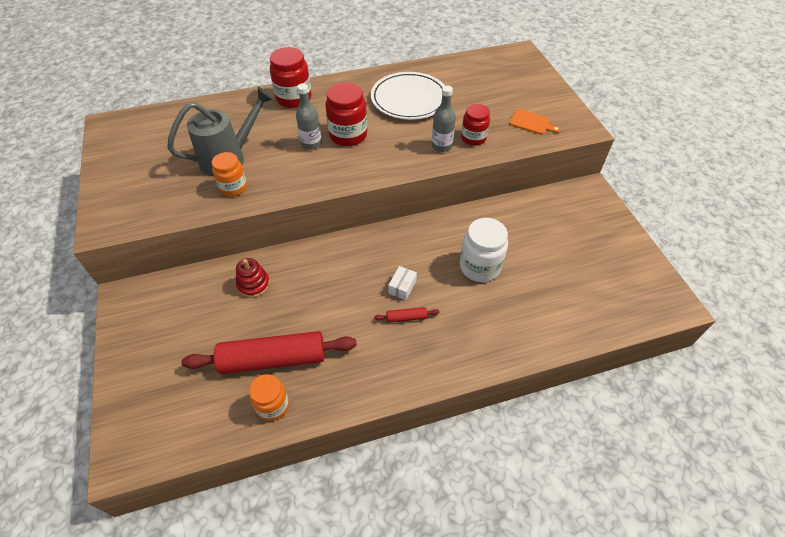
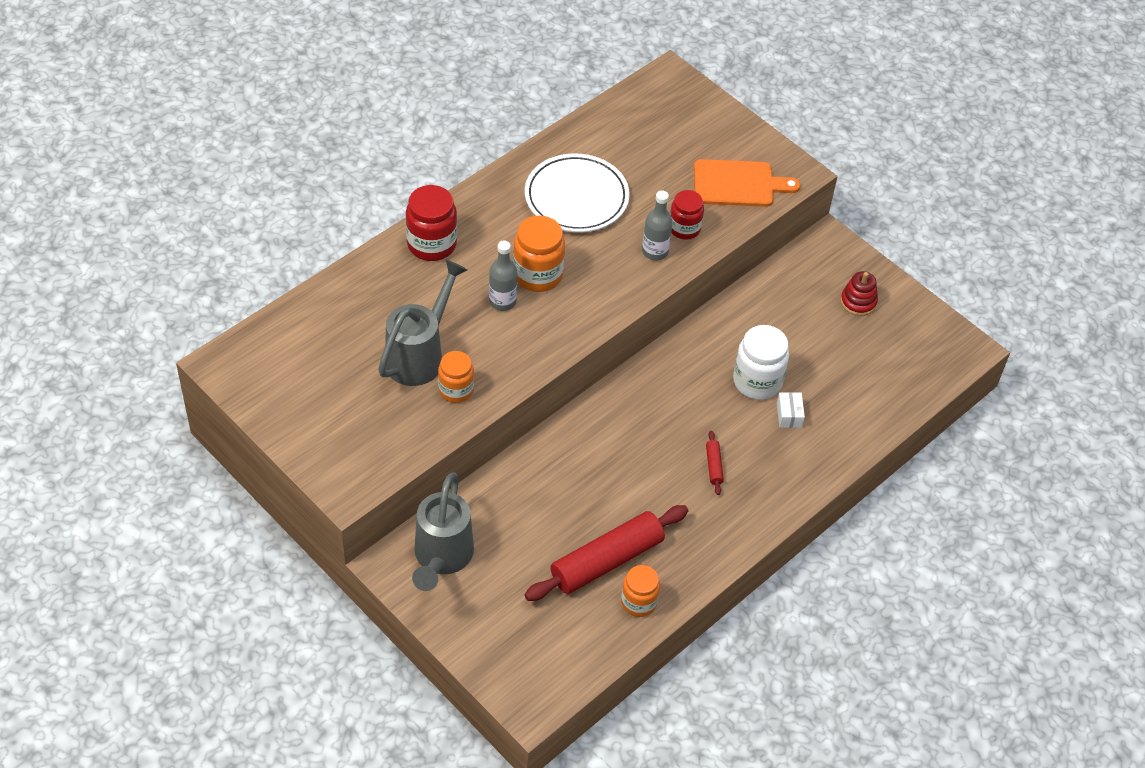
camera: 30 degrees left, 0 degrees up
red stacking toy [236,258,270,298] -> red stacking toy moved to [840,271,878,316]
red jar [325,82,367,146] -> orange jar [513,216,565,292]
red rolling pin [374,307,440,323] -> red rolling pin turned 60 degrees counterclockwise [706,431,724,495]
white box [388,266,417,300] -> white box moved to [777,392,805,428]
orange cutting board [509,109,561,135] -> orange cutting board [694,159,801,207], size x1.68
none -> grey watering can [412,472,474,591]

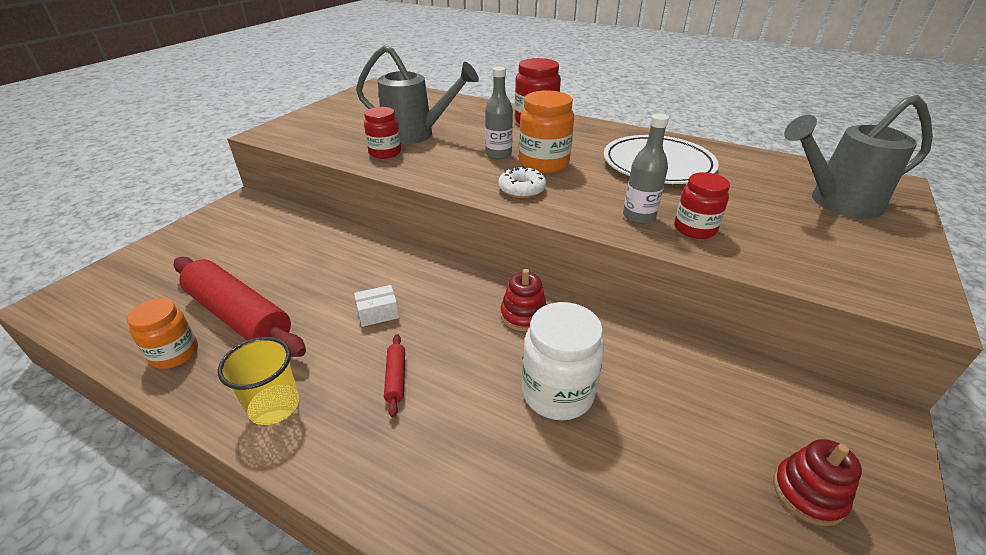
camera: 75 degrees right, 15 degrees down
grey watering can [412,472,474,591] -> grey watering can moved to [784,95,933,219]
orange jar [438,351,474,403] -> red jar [364,107,401,159]
orange cutting board [694,159,801,207] -> none
red rolling pin [706,431,724,495] -> red rolling pin turned 75 degrees counterclockwise [384,334,405,417]
white box [777,392,805,428] -> white box moved to [354,285,399,327]
none -> yellow cup [218,337,299,425]
none -> white donut [498,166,546,198]
none -> red stacking toy [501,269,547,331]

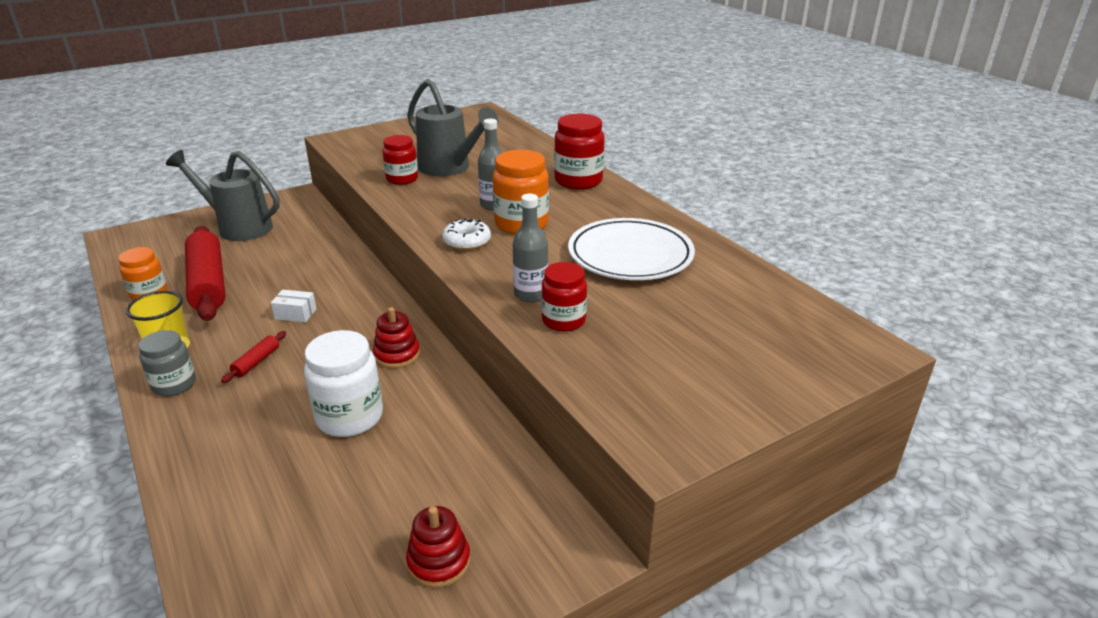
camera: 30 degrees right, 5 degrees down
grey watering can [784,95,933,219] -> grey watering can moved to [166,150,280,241]
none -> grey jar [138,330,196,396]

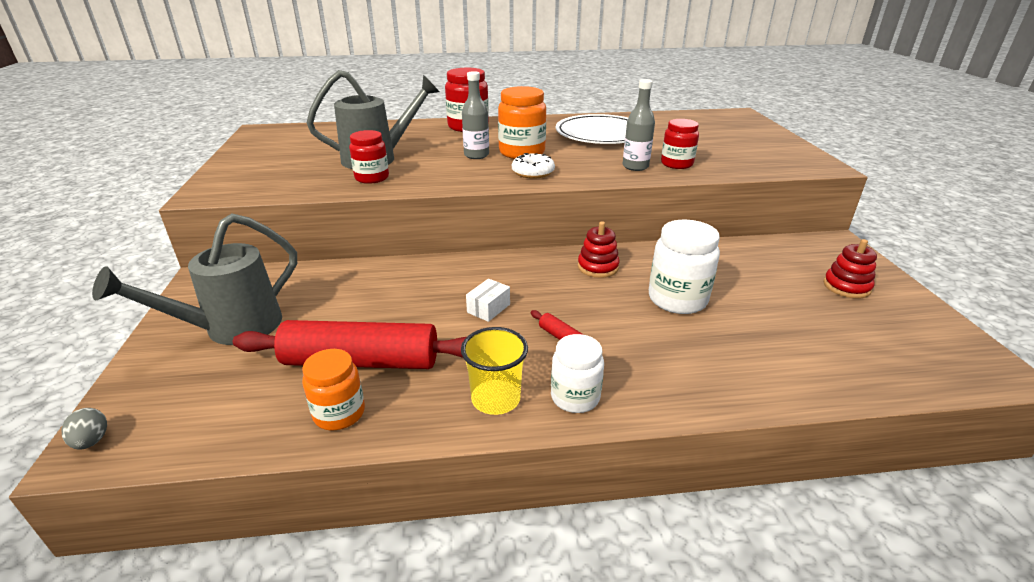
camera: 65 degrees left, 0 degrees up
grey jar [138,330,196,396] -> white jar [551,334,604,413]
none -> grey egg [61,408,107,449]

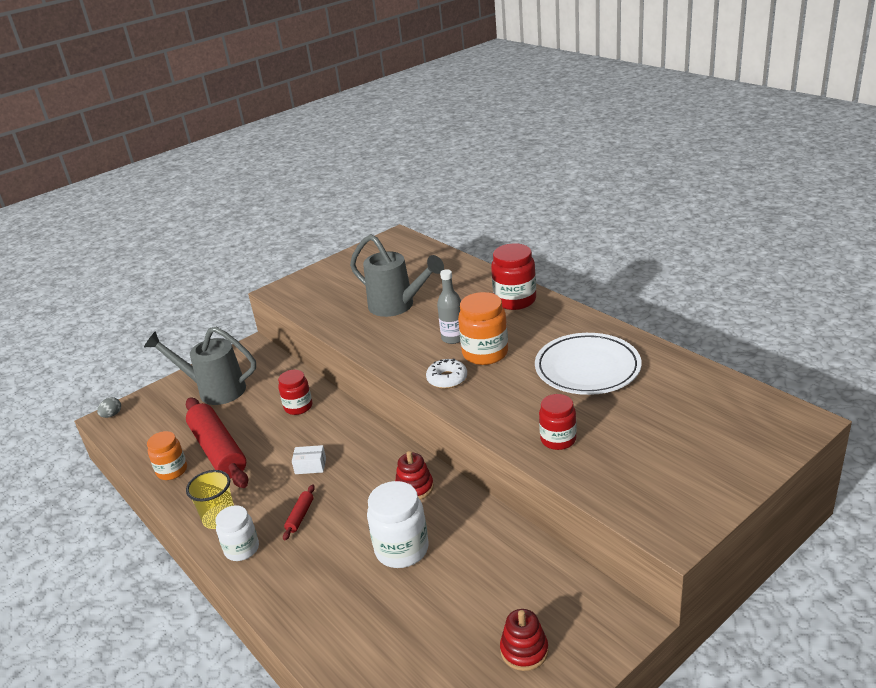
camera: 60 degrees right, 0 degrees up
red jar [349,130,389,184] -> red jar moved to [278,370,312,415]
grey bottle [623,79,655,171] -> none

